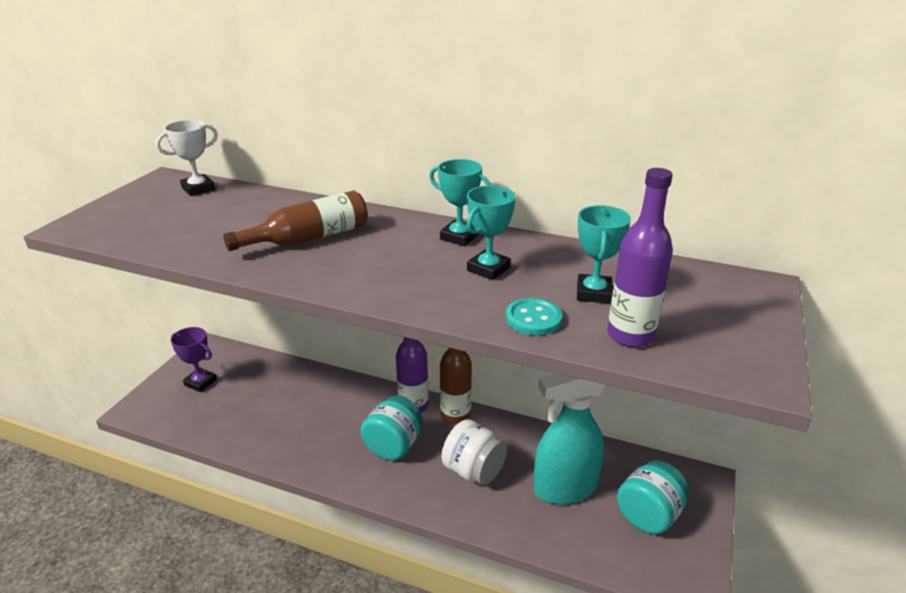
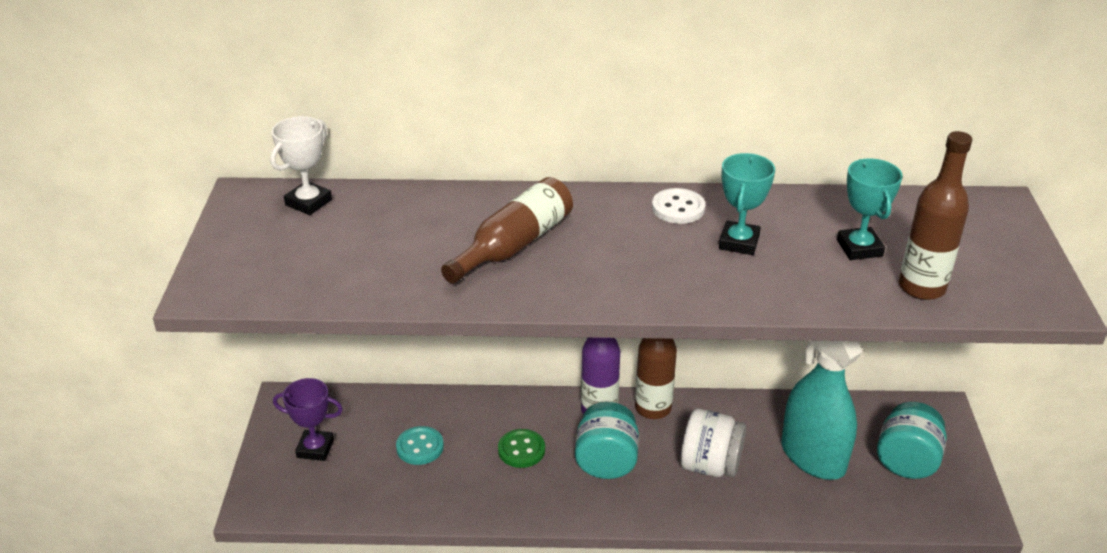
camera: 20 degrees left, 5 degrees up
turquoise trophy [429,159,491,246] -> white button [652,188,705,224]
turquoise button [506,298,562,336] -> turquoise button moved to [396,426,444,465]
turquoise spray bottle [533,373,605,504] -> turquoise spray bottle turned 90 degrees clockwise [782,341,863,480]
purple bottle [607,168,673,347] -> brown bottle [899,131,972,300]
none -> green button [498,429,545,468]

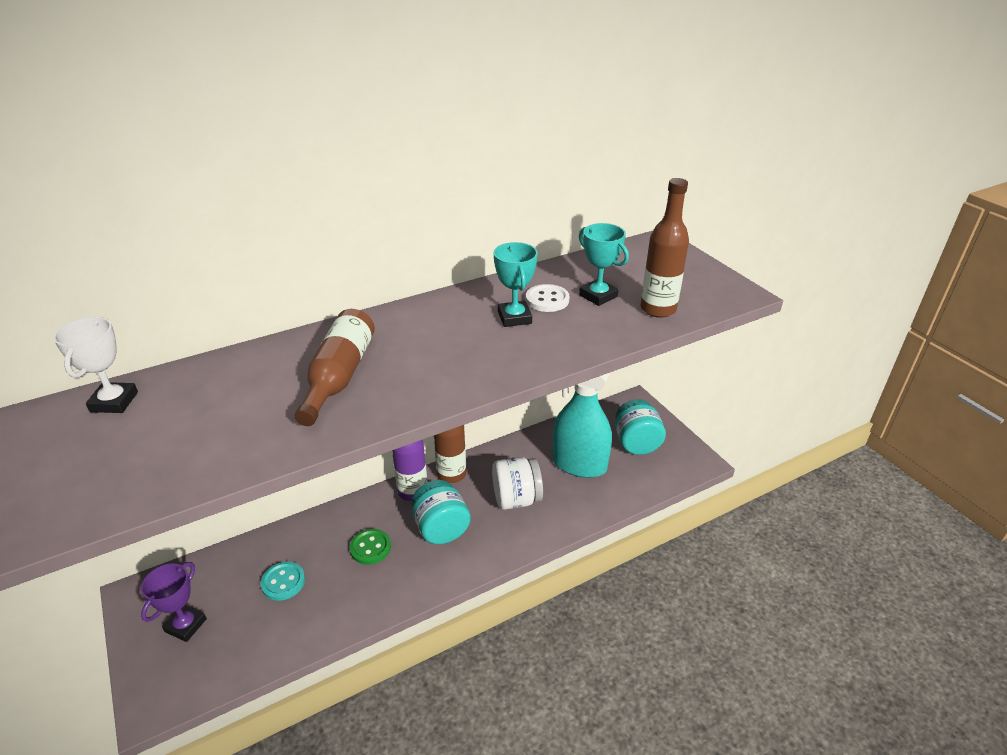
camera: 30 degrees left, 0 degrees up
purple trophy [273,378,343,461] -> purple trophy turned 45 degrees counterclockwise [141,562,207,642]
white button [652,188,705,224] -> white button moved to [526,284,570,312]

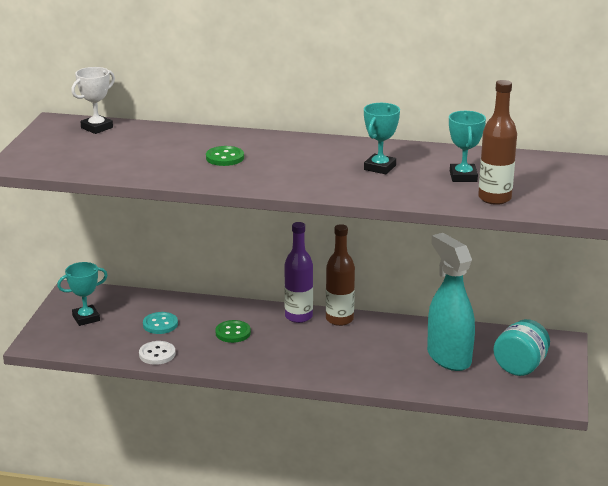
camera: 40 degrees right, 10 degrees down
purple trophy [141,562,207,642] -> turquoise trophy [57,262,108,326]
brown bottle [295,309,375,426] -> green button [206,146,244,166]
turquoise jar [412,480,471,544] -> none
white jar [492,457,543,510] -> none
white button [526,284,570,312] -> white button moved to [139,341,176,365]

